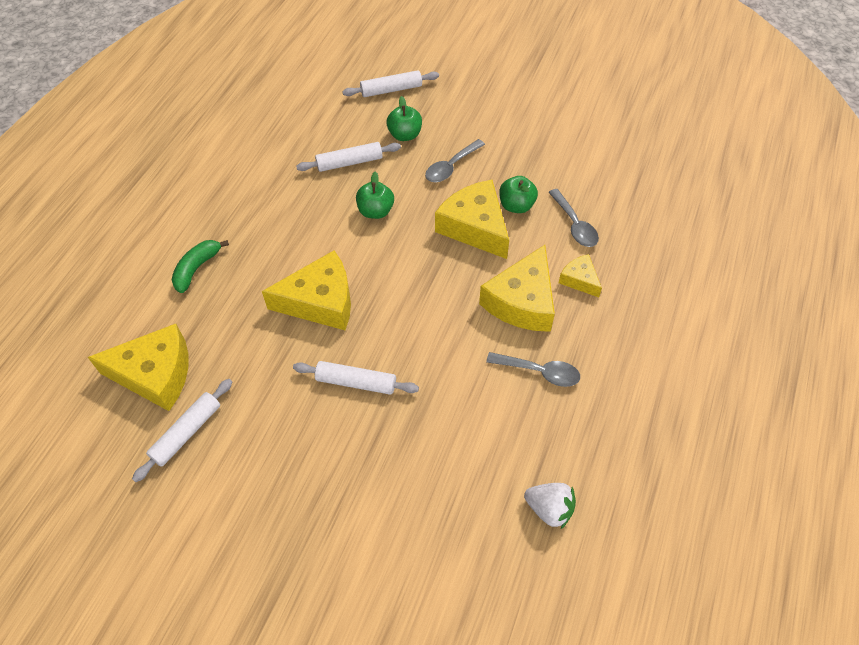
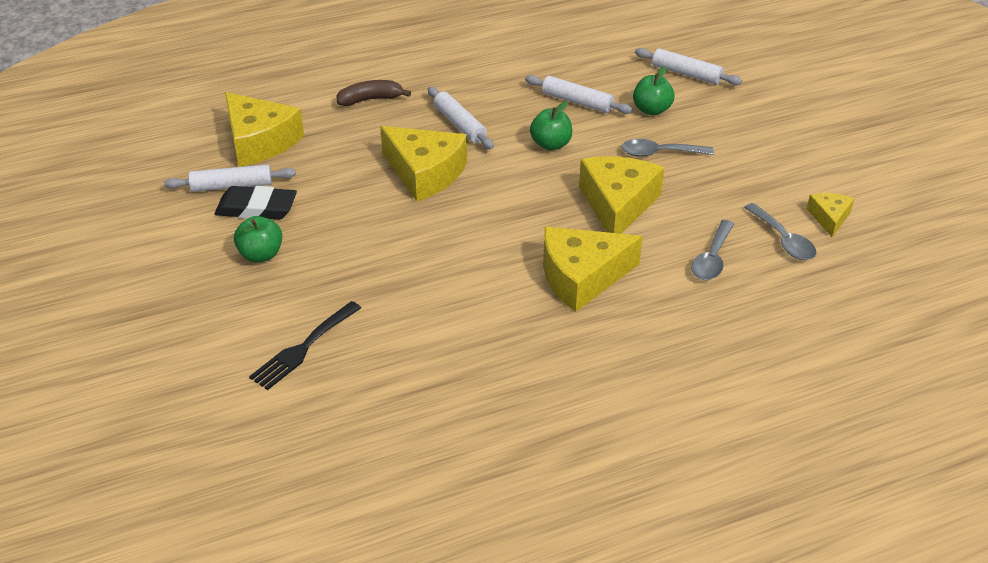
camera: 45 degrees right, 15 degrees down
green banana [172,240,229,293] -> brown banana [337,80,411,106]
white rolling pin [293,361,419,395] -> white rolling pin moved to [428,87,494,149]
grey spoon [486,352,580,387] -> grey spoon moved to [744,203,816,260]
green apple [499,176,538,213] -> green apple moved to [234,216,282,262]
white strawberry [524,483,576,530] -> none
yellow cheese [559,254,602,297] -> yellow cheese moved to [807,193,854,237]
none -> black eraser [214,186,297,220]
none -> black fork [249,301,361,390]

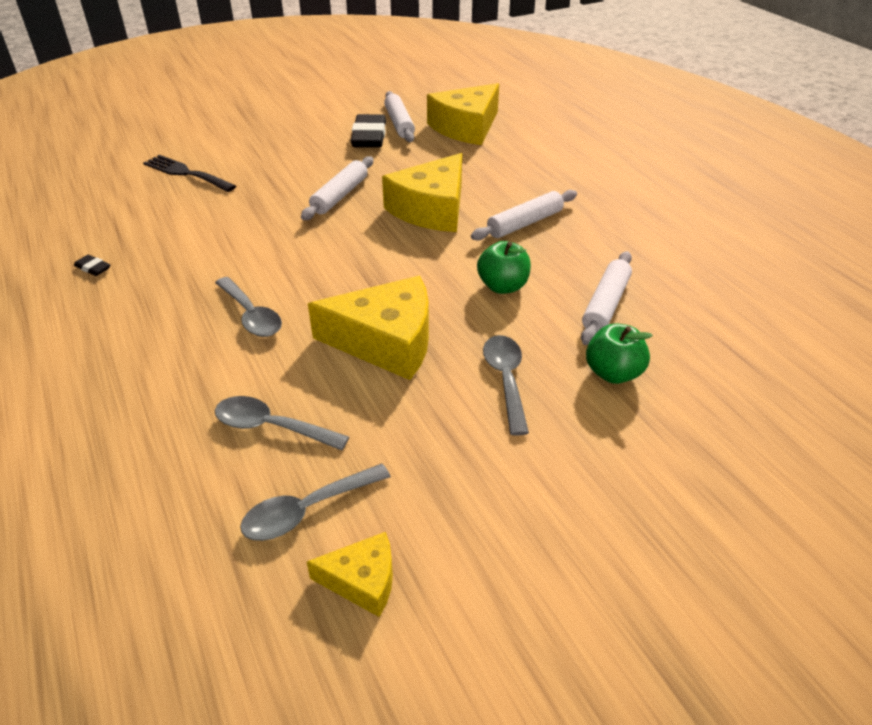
camera: 85 degrees right, 0 degrees up
green apple [234,216,282,262] -> none
brown banana [337,80,411,106] -> none
yellow cheese [543,227,643,312] -> grey spoon [215,277,282,337]
white rolling pin [635,48,742,85] -> white rolling pin moved to [301,156,373,220]
none -> black eraser [74,255,110,276]

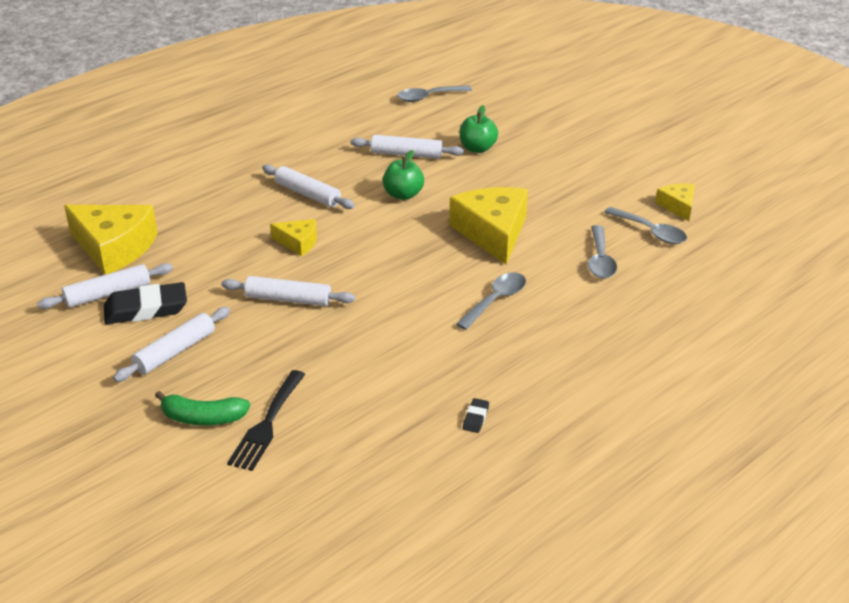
camera: 105 degrees left, 5 degrees down
yellow cheese [382,153,462,232] -> yellow cheese [270,219,317,256], size x0.52
grey spoon [483,335,529,436] -> grey spoon moved to [397,86,472,102]
none -> white rolling pin [113,307,230,382]
none -> green banana [155,391,250,425]

